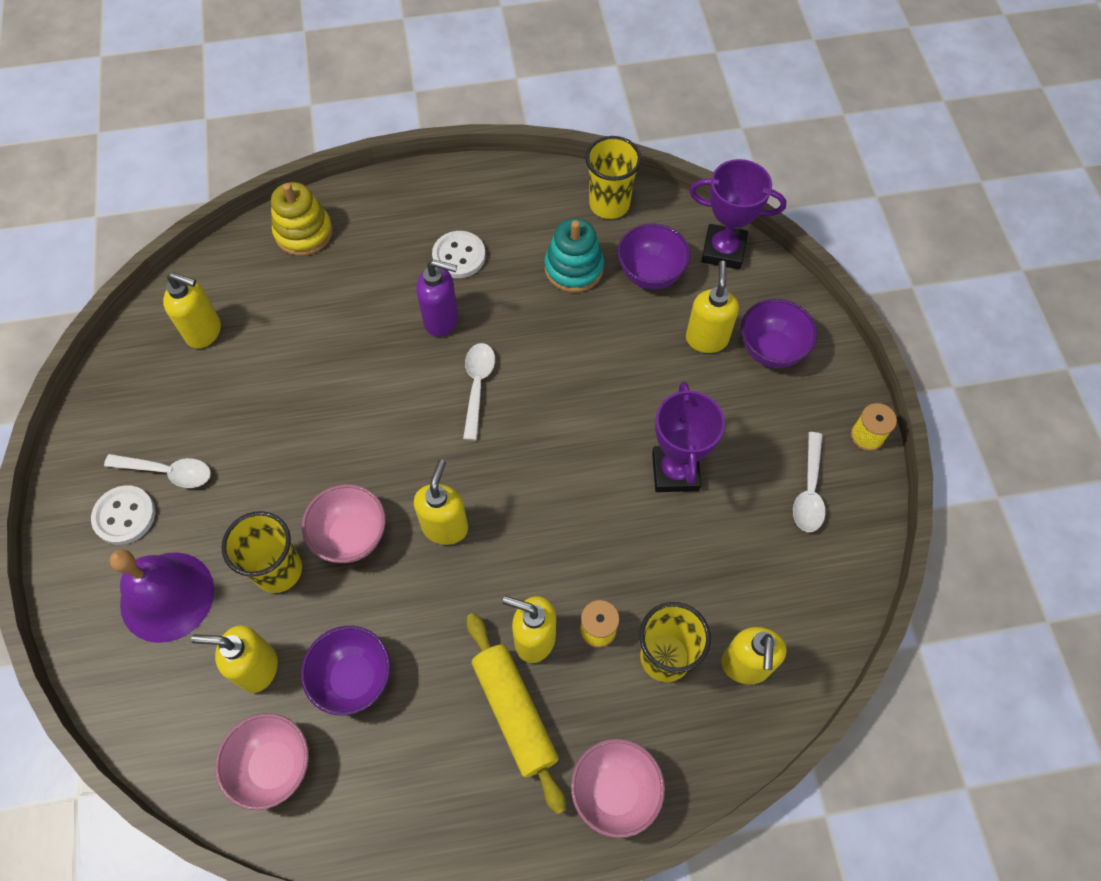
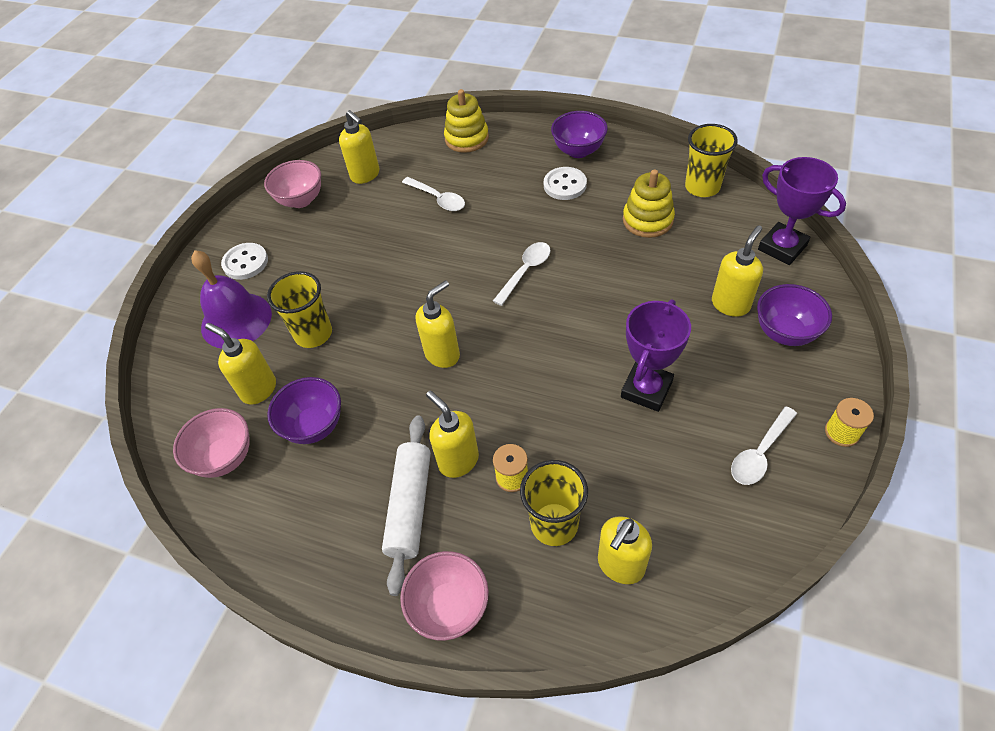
camera: 35 degrees right, 10 degrees down
white spoon [104,454,211,488] -> white spoon moved to [402,177,465,211]
pink bowl [302,484,386,563] -> pink bowl moved to [264,160,321,208]
purple soap dispenser [416,260,458,337] -> none
yellow rolling pin [466,613,566,814] -> white rolling pin [382,415,431,596]
turquoise stacking toy [545,218,604,293] -> yellow stacking toy [623,170,675,238]
purple bowl [617,223,691,289] -> purple bowl moved to [551,111,608,158]

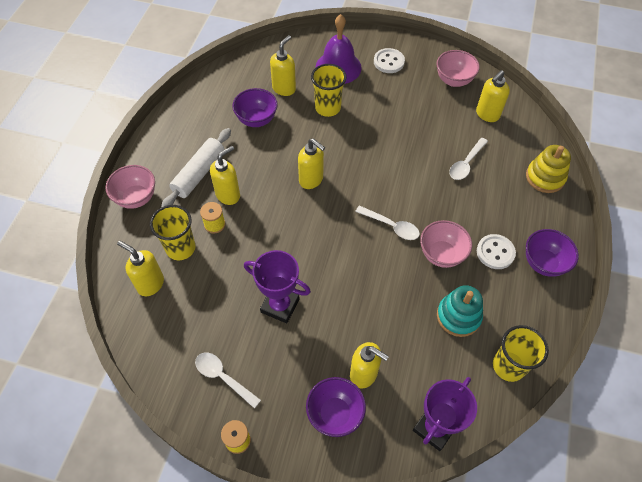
camera: 80 degrees right, 5 degrees up
pink bowl [173,408,250,478] -> pink bowl moved to [420,220,472,268]
white rolling pin [382,415,431,596] -> white rolling pin turned 60 degrees counterclockwise [161,128,231,207]
yellow stacking toy [623,170,675,238] -> turquoise stacking toy [437,285,483,337]

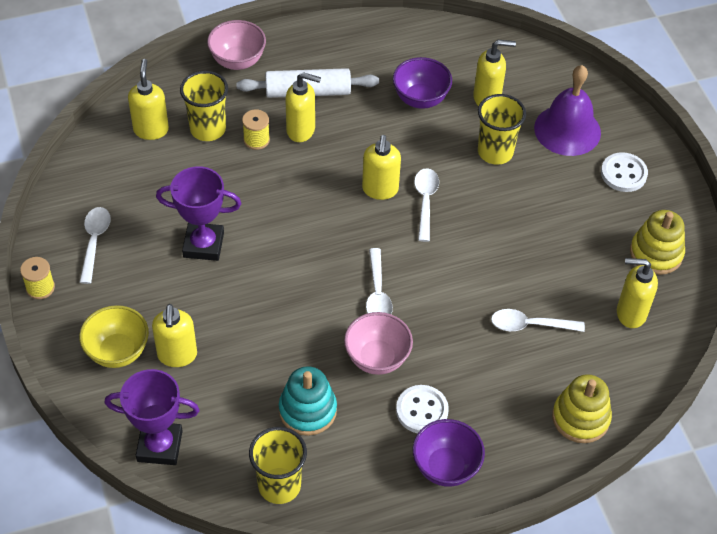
camera: 55 degrees right, 5 degrees down
purple trophy [244,250,311,323] -> purple trophy turned 75 degrees counterclockwise [156,166,241,261]
purple bowl [306,377,366,437] -> yellow bowl [79,305,149,368]
pink bowl [437,50,480,87] -> yellow stacking toy [630,210,685,275]
none -> white spoon [414,168,439,242]

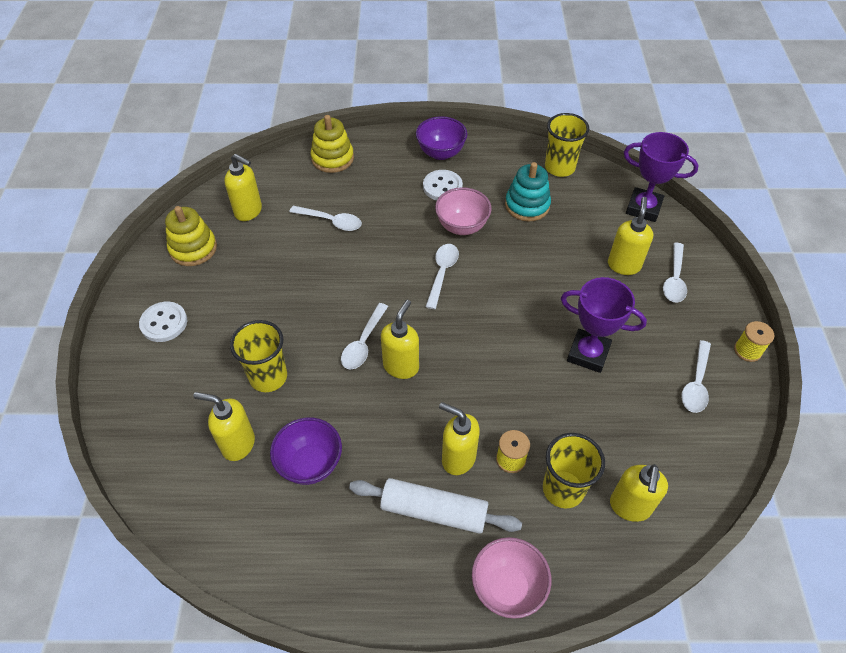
camera: 160 degrees left, 0 degrees up
yellow bowl [79,305,149,368] -> white spoon [663,243,687,302]
purple bell [534,65,601,156] -> none

